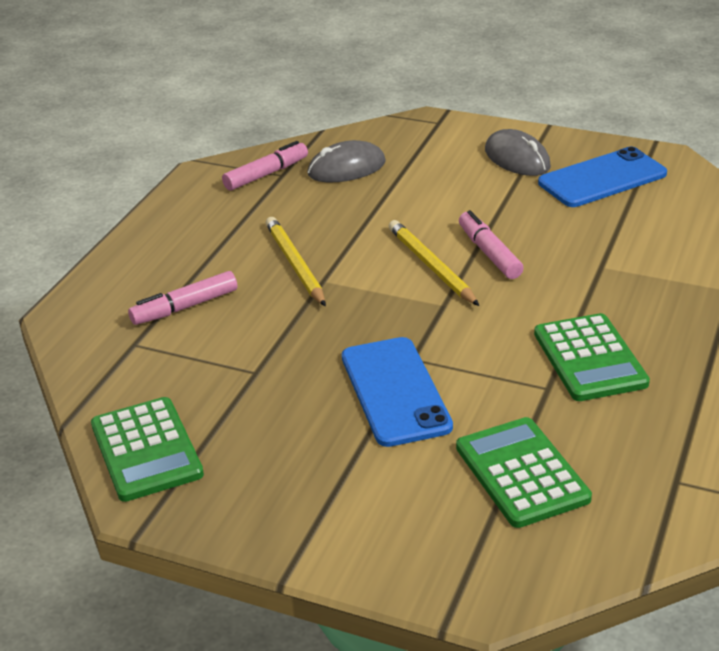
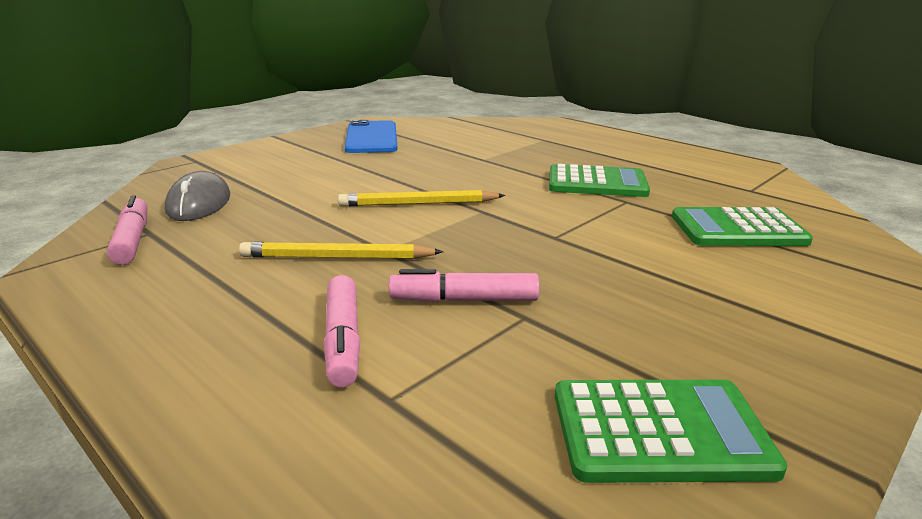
camera: 70 degrees left, 10 degrees down
blue phone [342,337,453,447] -> none
pink marker [459,210,524,279] -> pink marker moved to [389,269,540,302]
grey mouse [485,129,551,176] -> none

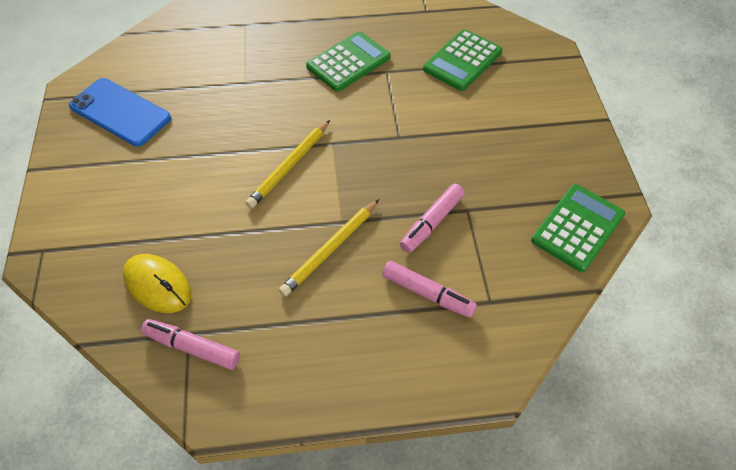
camera: 50 degrees left, 30 degrees up
grey mouse [165,171,230,221] -> yellow mouse [123,254,192,313]

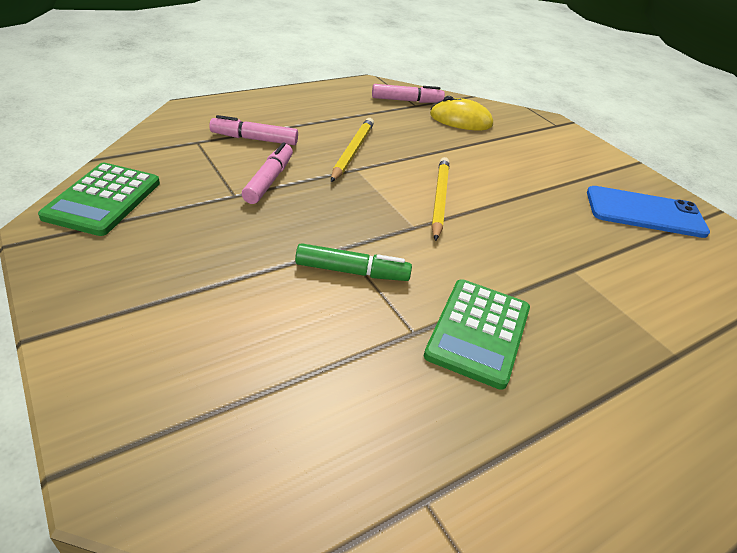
camera: 150 degrees right, 15 degrees down
green calculator [423,29,502,91] -> none
none -> green marker [295,243,412,281]

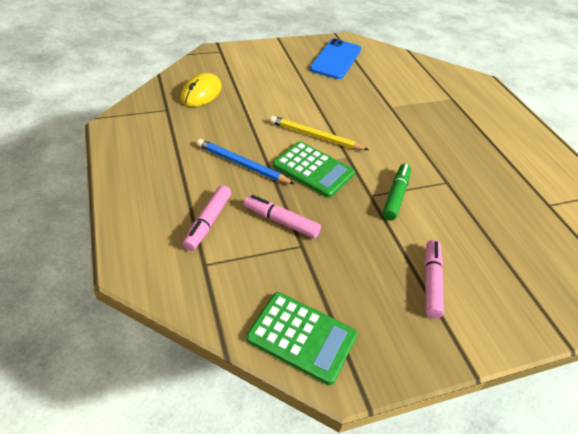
camera: 75 degrees left, 5 degrees up
yellow pencil [331,118,374,182] -> blue pencil [197,139,294,184]
pink marker [372,84,445,103] -> pink marker moved to [424,240,444,319]
green calculator [424,279,530,390] -> green calculator moved to [273,141,355,198]

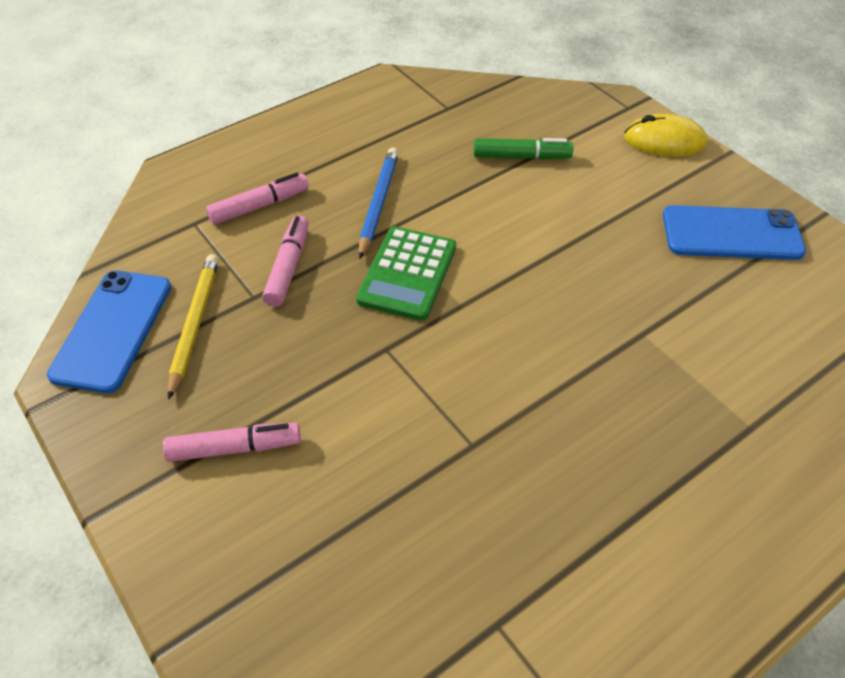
camera: 75 degrees right, 5 degrees up
yellow mouse [181,73,222,107] -> yellow mouse moved to [624,114,708,157]
pink marker [183,185,231,251] -> pink marker turned 150 degrees clockwise [206,173,309,225]
green calculator [246,292,358,385] -> blue phone [47,270,171,393]
yellow pencil [270,116,369,150] -> yellow pencil moved to [168,254,219,400]
green marker [382,164,411,221] -> green marker moved to [474,138,573,160]

